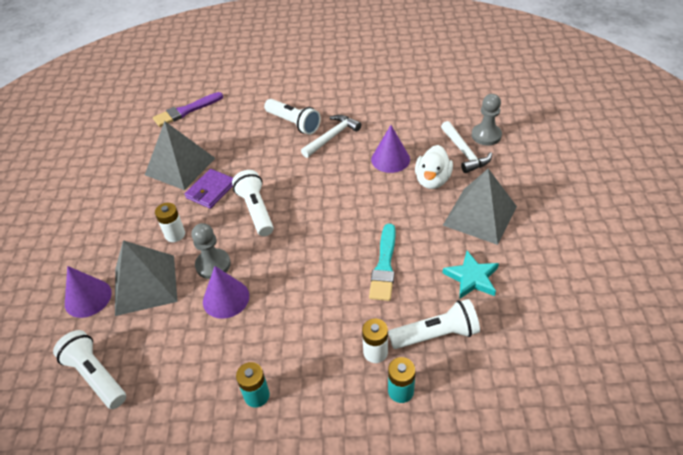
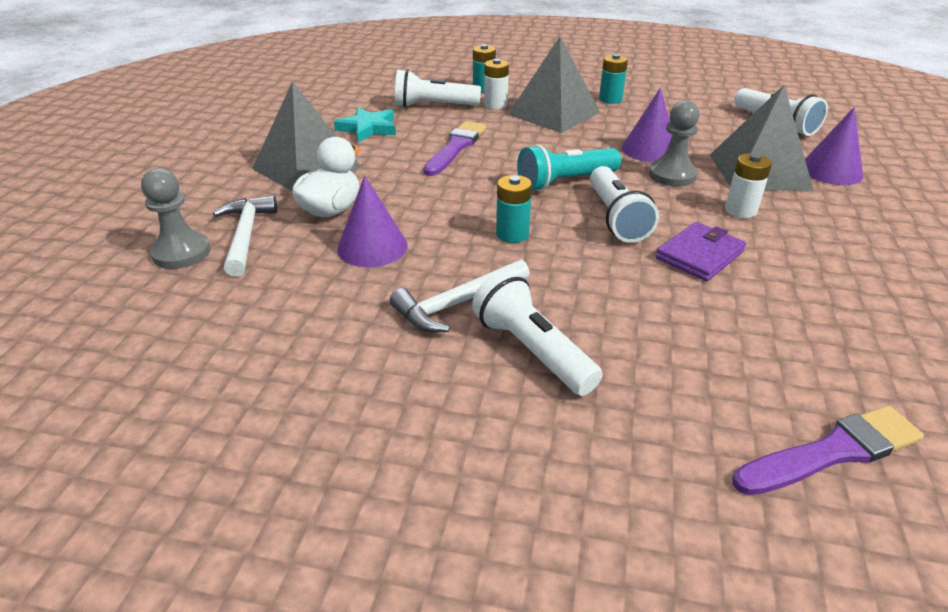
camera: 170 degrees left, 10 degrees down
grey pyramid [145,121,215,190] -> grey pyramid moved to [508,36,600,133]
turquoise brush [369,224,396,301] -> purple brush [423,121,486,176]
none -> turquoise battery [496,175,532,243]
none -> turquoise flashlight [517,144,621,191]

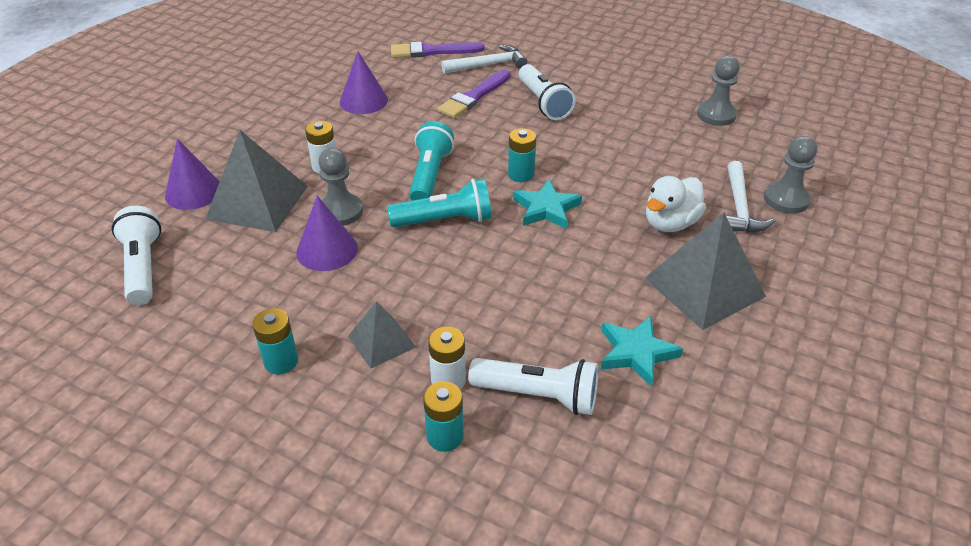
camera: 165 degrees left, 5 degrees up
purple cone [337,176,408,267] -> purple cone moved to [340,51,388,114]
white hammer [390,259,530,332] -> white hammer moved to [441,45,527,74]
purple brush [423,121,486,176] -> purple brush moved to [438,70,510,118]
grey pyramid [508,36,600,133] -> grey pyramid [348,301,416,368], size x0.56
white flashlight [590,166,659,243] -> turquoise flashlight [409,121,454,200]
purple wallet [656,222,746,281] -> none
none -> turquoise star [513,179,582,229]
none -> grey pawn [697,56,740,126]

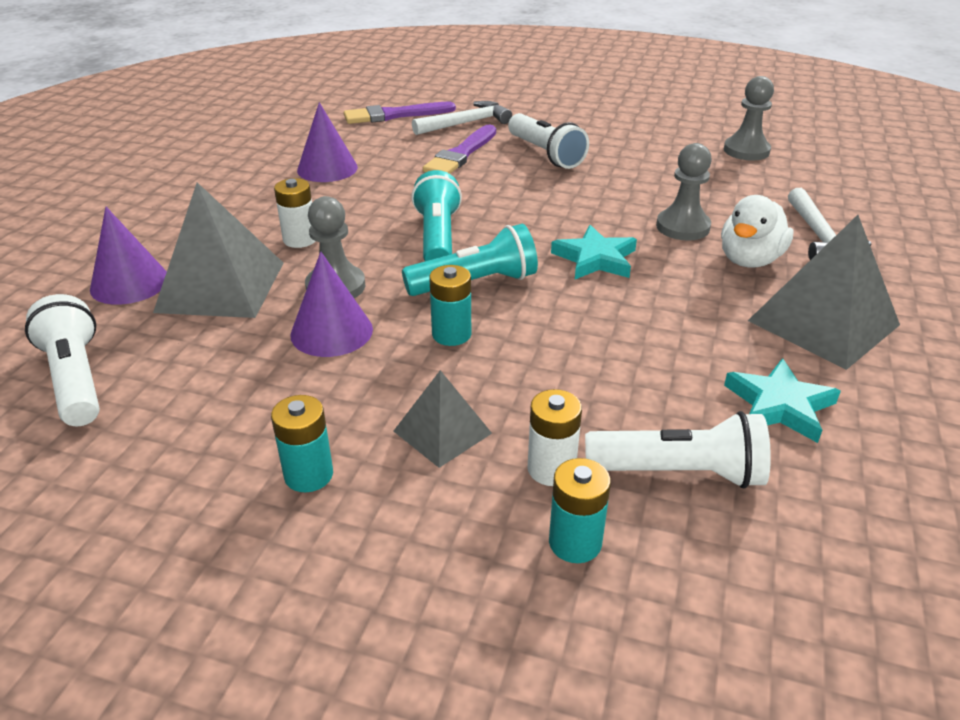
camera: 10 degrees left, 5 degrees down
turquoise battery [508,128,536,182] -> turquoise battery moved to [429,265,471,346]
grey pawn [764,136,817,214] -> grey pawn moved to [656,143,712,241]

